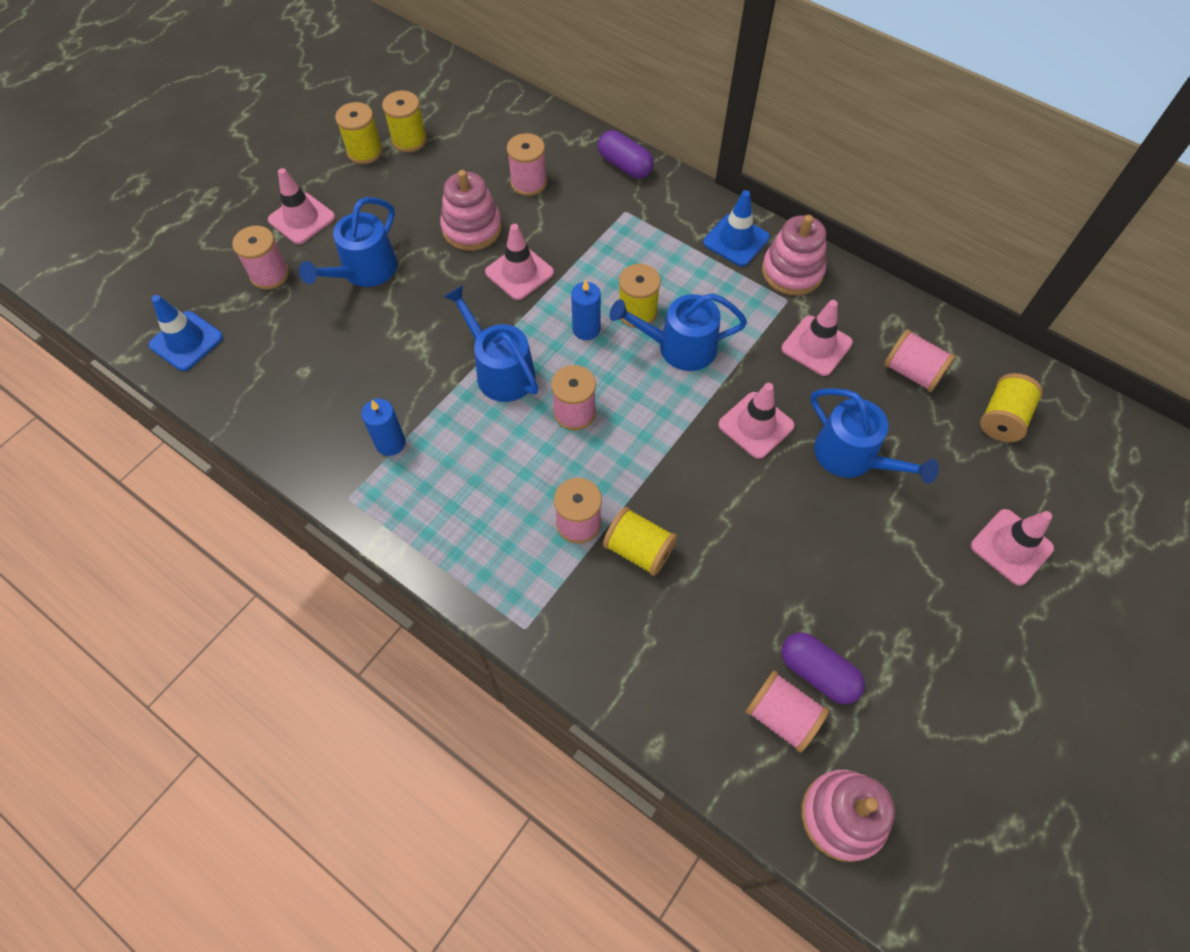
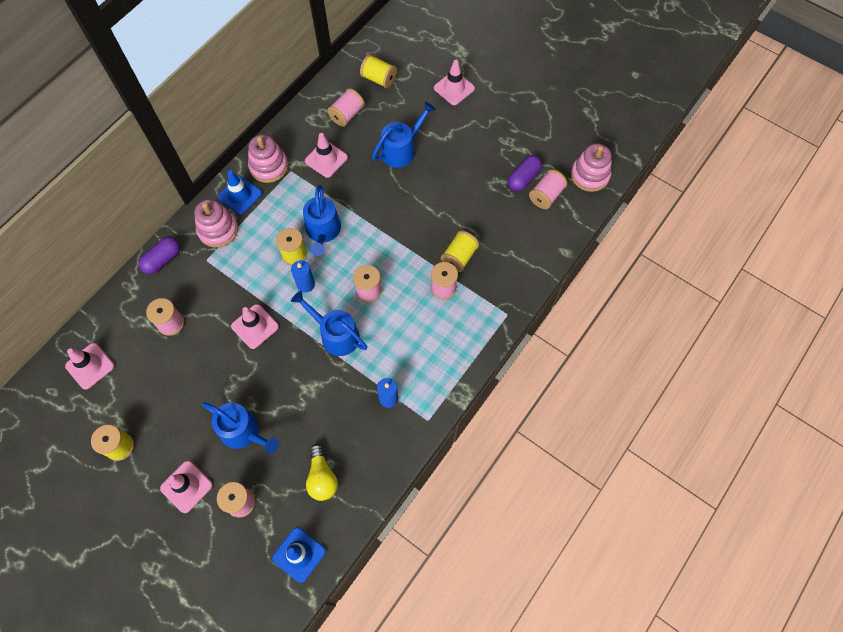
camera: 90 degrees left, 5 degrees up
yellow spool [382,91,427,152] -> none
pink stacking toy [440,170,502,251] -> pink stacking toy moved to [194,199,238,247]
blue watering can [444,285,538,402] -> blue watering can turned 75 degrees clockwise [291,291,367,356]
pink traffic cone [718,383,795,459] -> pink traffic cone moved to [65,343,114,390]
none -> yellow light bulb [306,444,338,501]

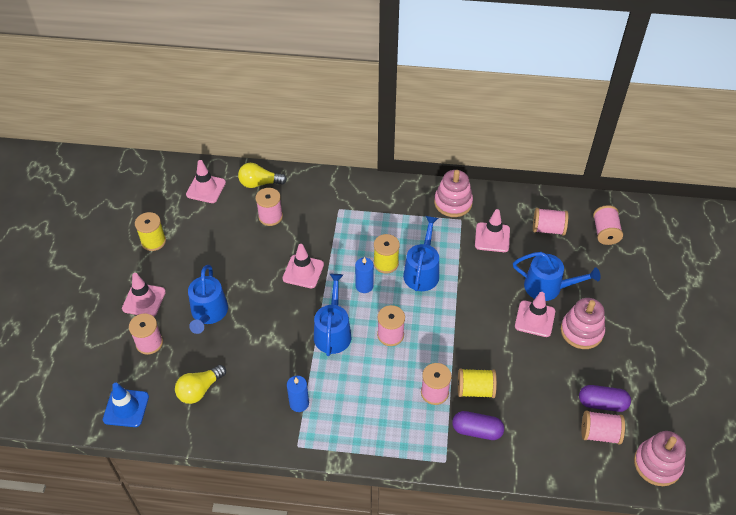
camera: 60 degrees right, 15 degrees down
purple capsule [139,236,180,274] -> purple capsule moved to [452,411,504,440]
pink stacking toy [194,199,238,247] -> pink stacking toy moved to [561,298,605,349]
blue traffic cone [218,170,262,215] -> none
blue watering can [303,185,341,256] -> blue watering can turned 135 degrees clockwise [403,216,439,291]
yellow spool [360,54,397,88] -> pink spool [593,205,623,245]
pink traffic cone [434,60,475,105] -> pink traffic cone moved to [515,292,555,337]
none -> yellow light bulb [238,163,287,188]

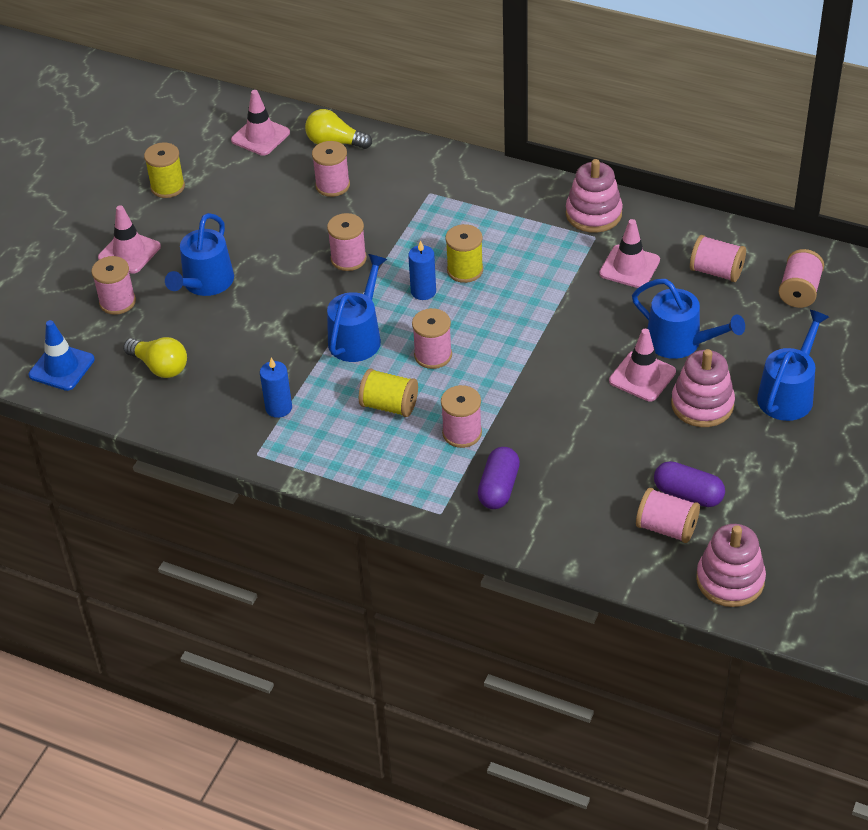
camera: 20 degrees right, 5 degrees down
yellow light bulb [175,365,226,404] -> yellow light bulb turned 120 degrees counterclockwise [123,337,187,378]
pink traffic cone [282,244,324,288] -> pink spool [327,213,367,271]
blue watering can [403,216,439,291] -> blue watering can moved to [757,310,829,421]
purple capsule [452,411,504,440] -> purple capsule turned 75 degrees clockwise [478,447,520,509]
yellow spool [458,368,497,398] -> yellow spool moved to [359,369,418,417]

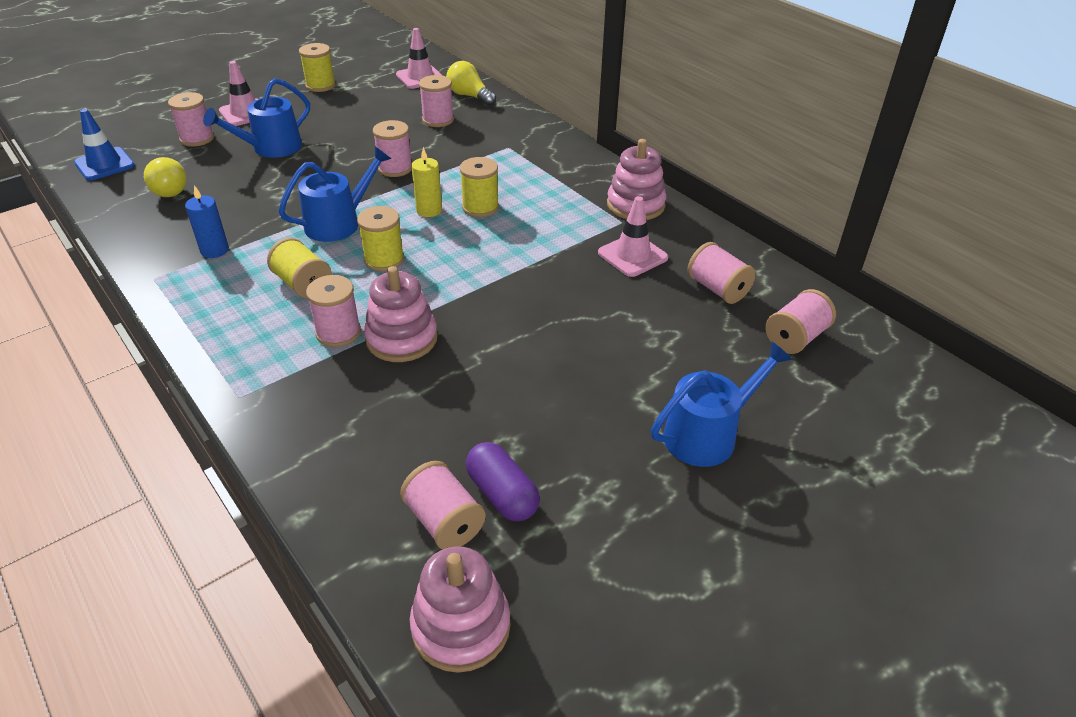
camera: 25 degrees right, 5 degrees down
blue candle [408,240,436,300] -> yellow candle [412,147,442,217]
pink spool [412,308,452,369] -> yellow spool [357,206,404,271]
purple capsule [478,447,520,509] -> none
pink traffic cone [609,329,676,401] -> none
blue watering can [632,279,745,359] -> none
pink stacking toy [671,349,735,427] -> pink stacking toy moved to [364,266,438,362]

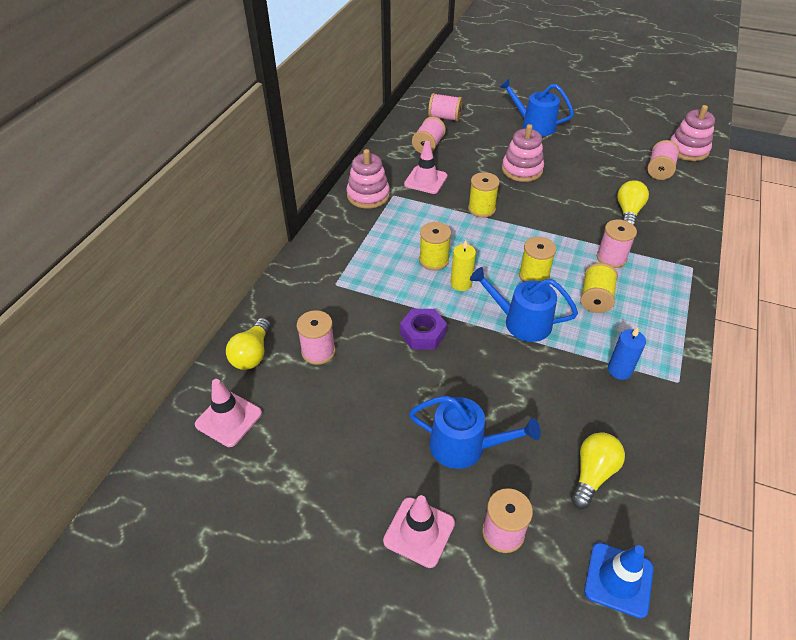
camera: 120 degrees left, 5 degrees up
yellow spool [299,43,336,92] -> yellow spool moved to [468,172,500,218]
pink stacking toy [364,266,438,362] -> pink stacking toy moved to [502,124,544,182]
pink spool [373,120,412,177] -> purple nut [400,309,447,350]
purple capsule [466,442,540,521] -> none
none -> yellow light bulb [617,180,649,226]

